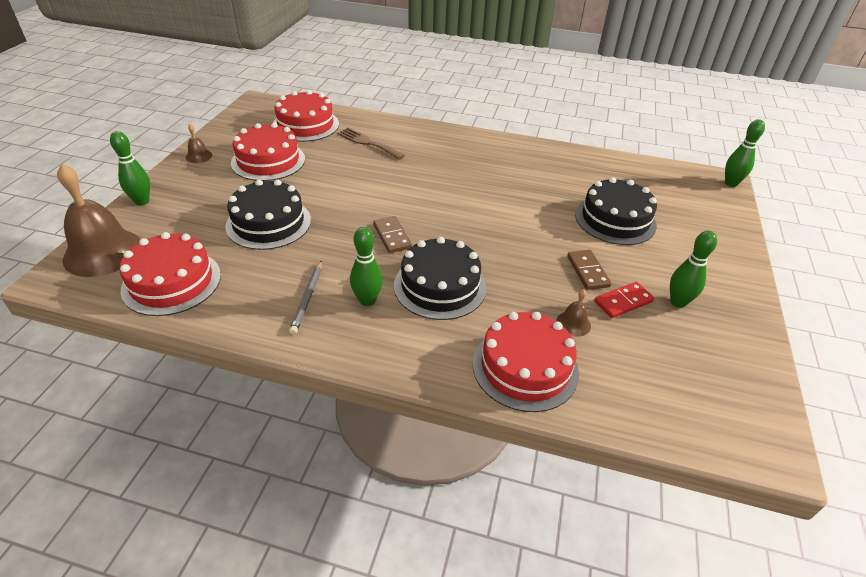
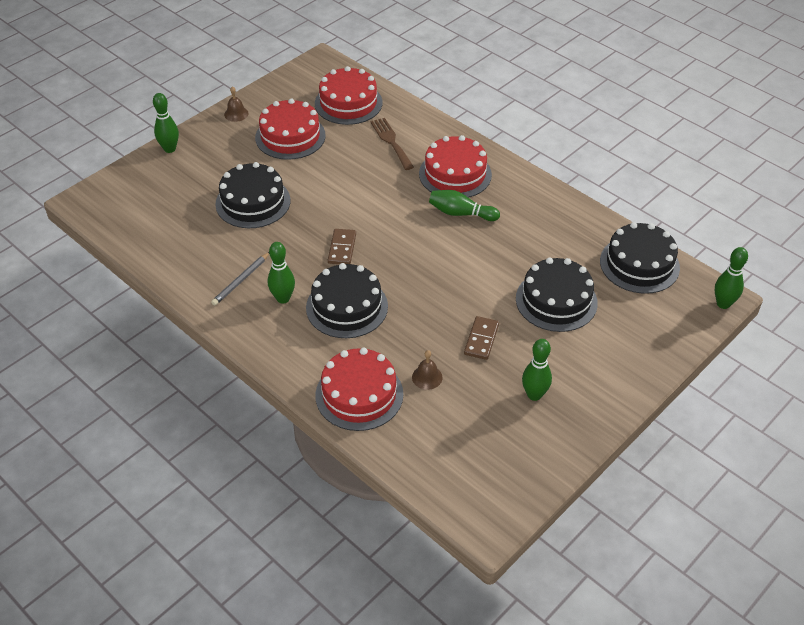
camera: 30 degrees right, 5 degrees up
brown bell [57,164,141,277] -> none
red cake [119,232,221,316] -> red cake moved to [419,135,492,198]
red domino [594,282,654,318] -> none
none -> green bowling pin [429,190,500,221]
none -> black cake [600,222,680,294]

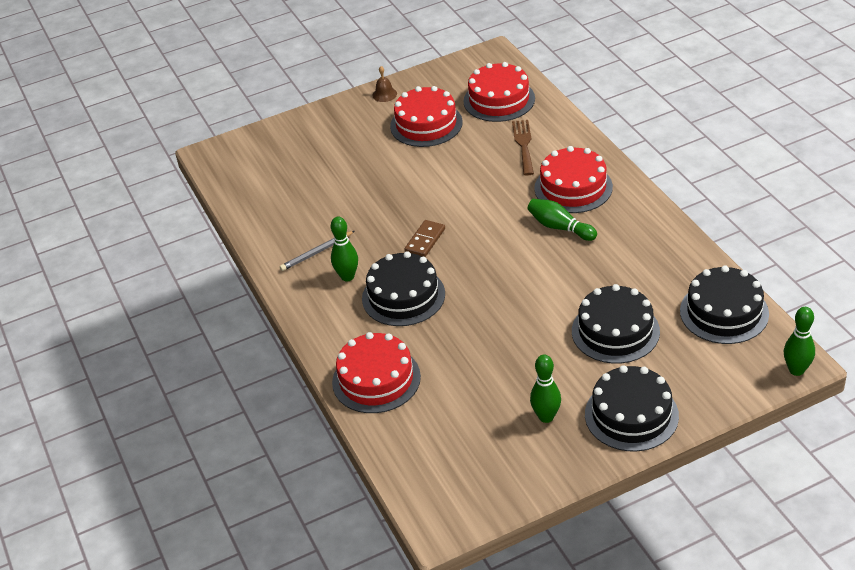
camera: 25 degrees right, 5 degrees down
green bowling pin [153,93,179,153] -> none
black cake [215,162,290,228] -> black cake moved to [585,365,679,452]
brown bell [412,350,443,390] -> none
brown domino [464,316,499,360] -> none

